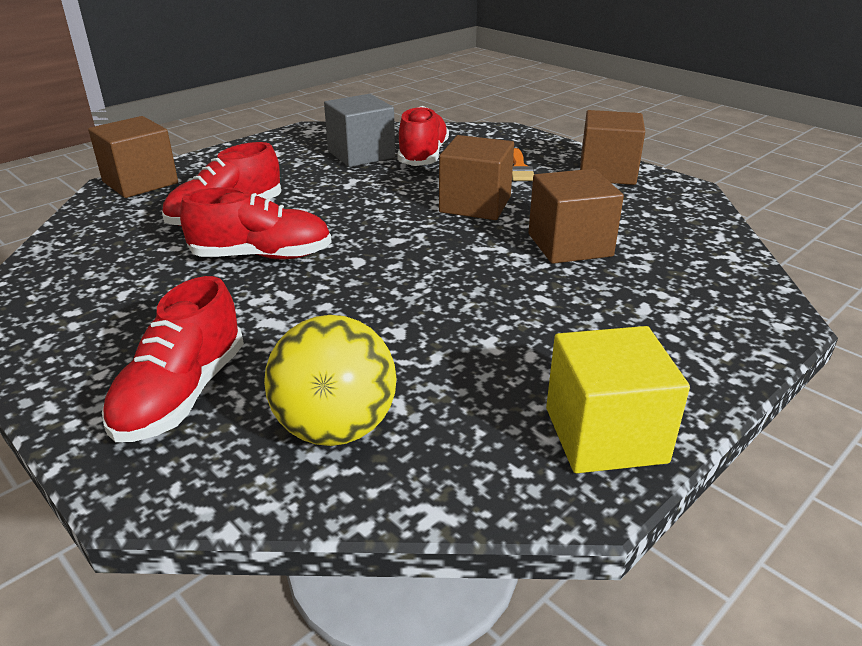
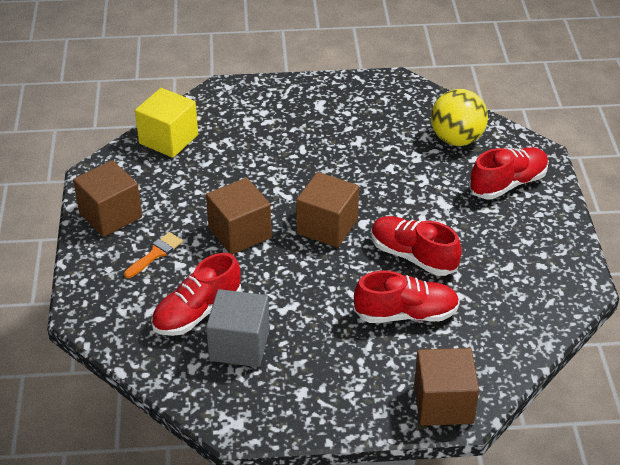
camera: 140 degrees left, 10 degrees up
brown cube [528,169,624,264] -> brown cube moved to [296,172,359,248]
yellow cube [546,326,690,473] -> yellow cube moved to [135,88,198,158]

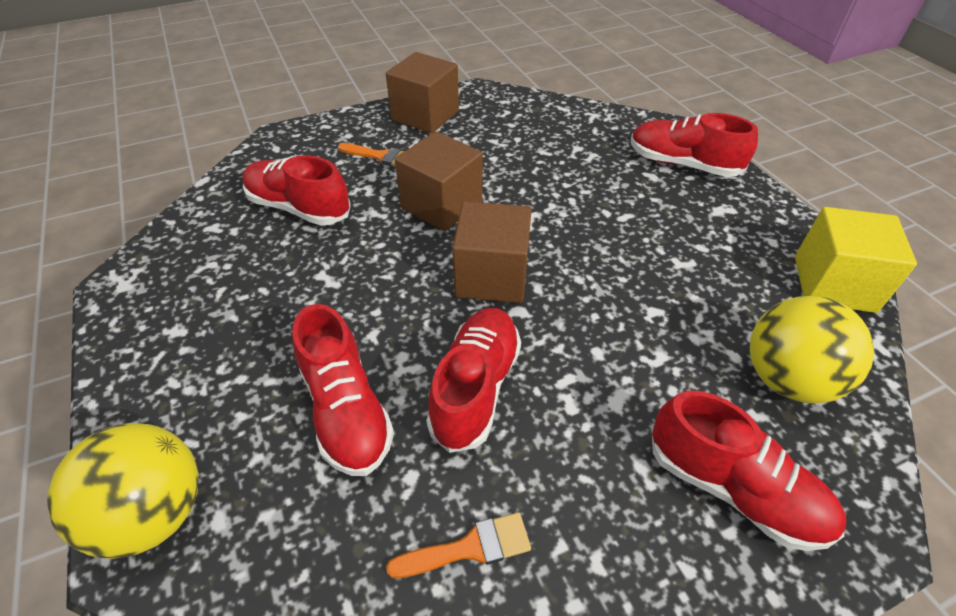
camera: 70 degrees right, 5 degrees up
yellow cube [135,88,198,158] -> yellow cube moved to [795,207,917,313]
grey cube [206,289,270,367] -> none
brown cube [414,348,479,426] -> yellow ball [47,423,199,559]
none -> orange brush [386,512,531,578]
none -> red shoe [631,113,758,177]

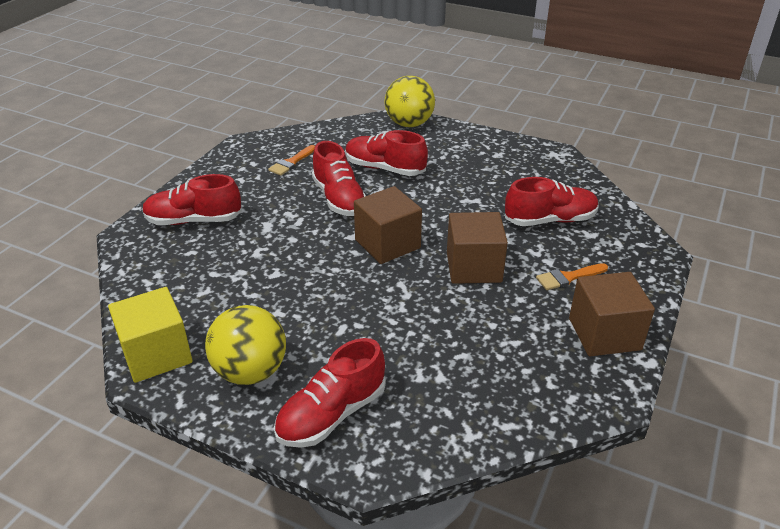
camera: 140 degrees right, 10 degrees down
red shoe [631,113,758,177] -> red shoe turned 150 degrees clockwise [274,338,386,448]
yellow ball [750,296,874,403] -> yellow ball moved to [205,305,286,385]

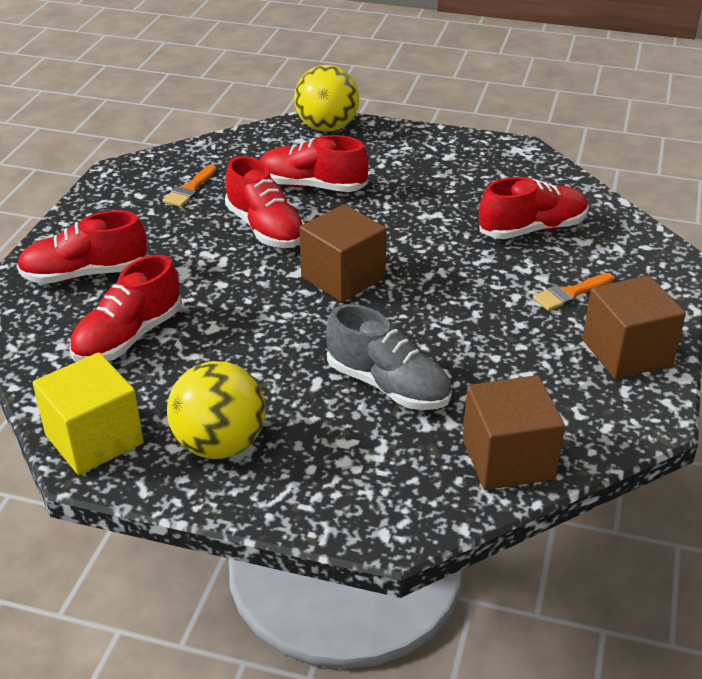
camera: 10 degrees left, 0 degrees up
red shoe [274,338,386,448] -> red shoe moved to [69,255,182,362]
brown cube [447,212,508,284] -> brown cube moved to [463,375,565,490]
none -> grey shoe [326,304,452,410]

